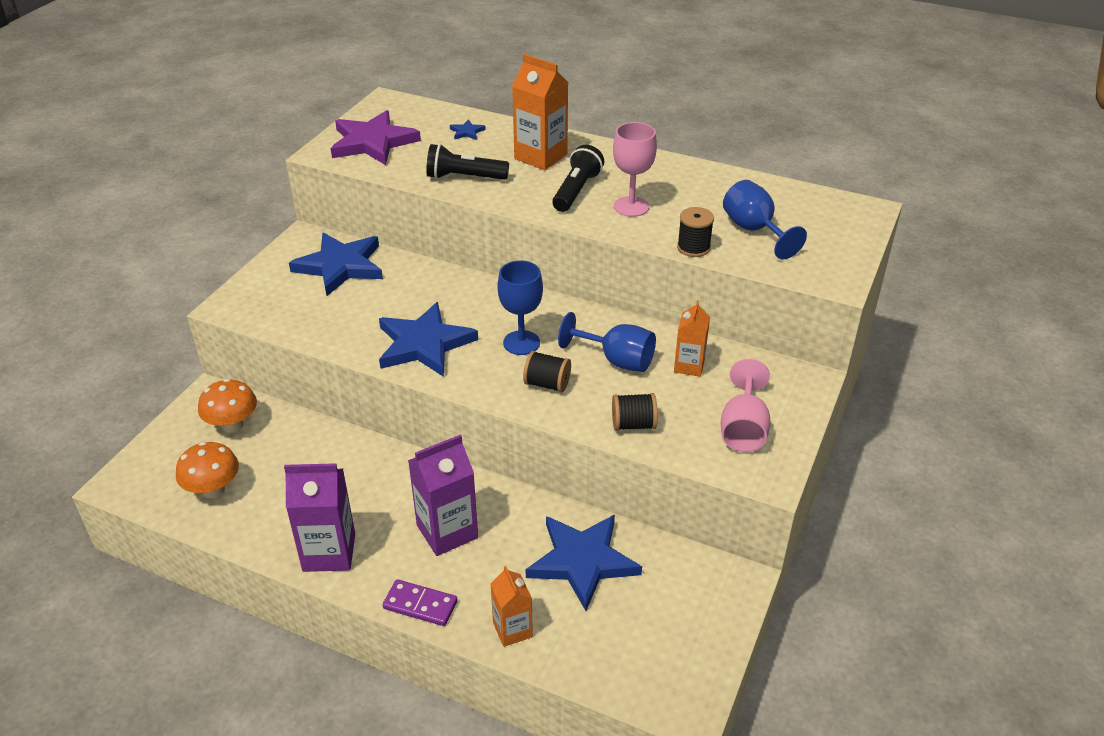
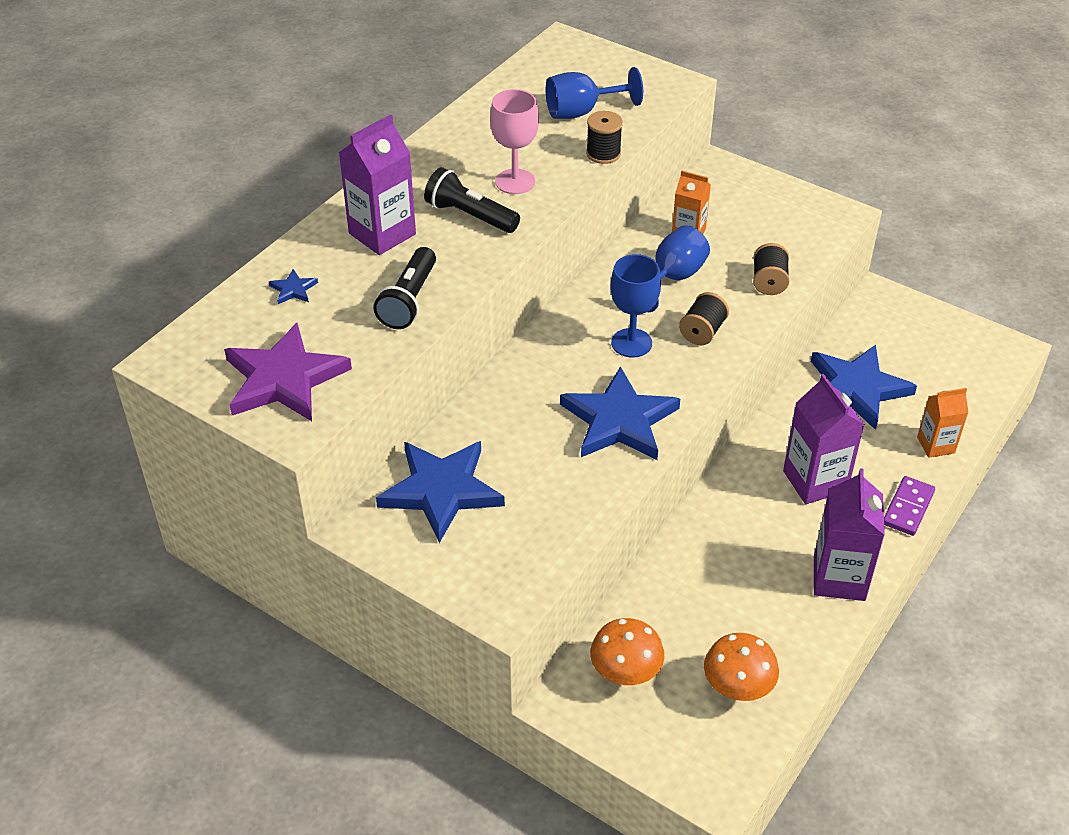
camera: 80 degrees left, 5 degrees up
orange carton [512,54,568,170] -> purple carton [339,115,416,255]
pink goblet [721,359,771,452] -> none

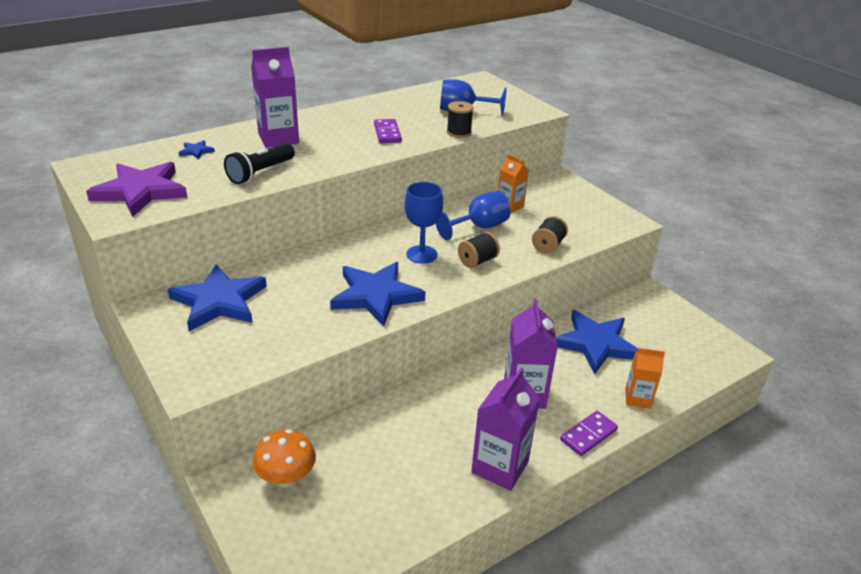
camera: 20 degrees right, 10 degrees down
black flashlight [424,167,520,233] -> none
pink goblet [490,89,539,194] -> purple domino [374,119,402,143]
orange mushroom [704,633,779,701] -> none

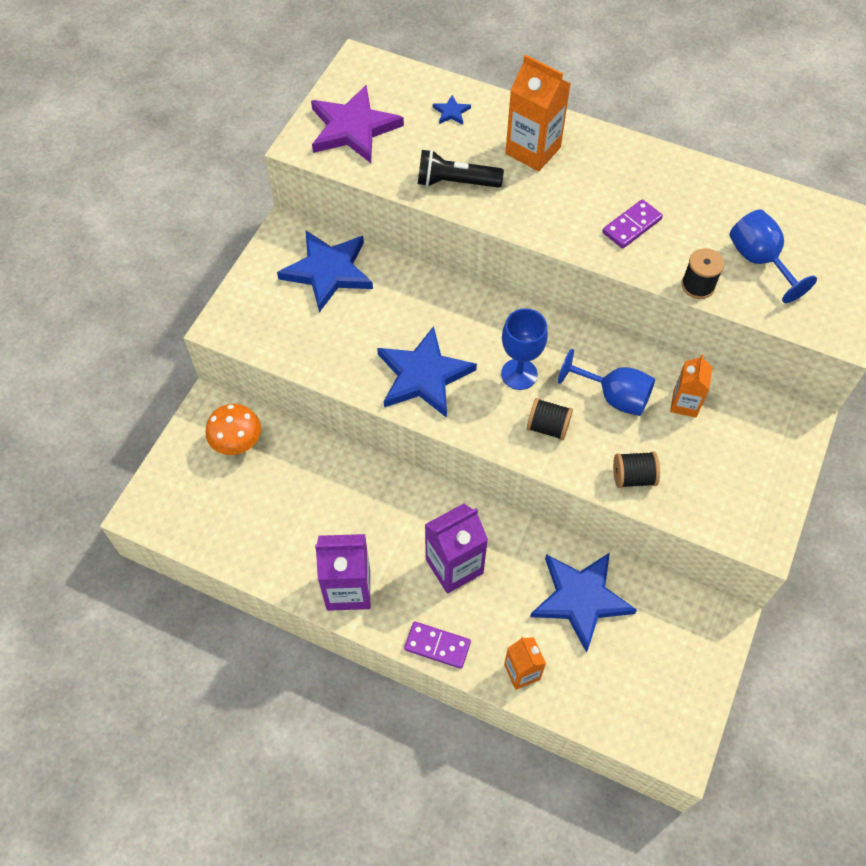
camera: 60 degrees right, 25 degrees up
purple carton [251,47,299,148] -> orange carton [505,54,571,171]

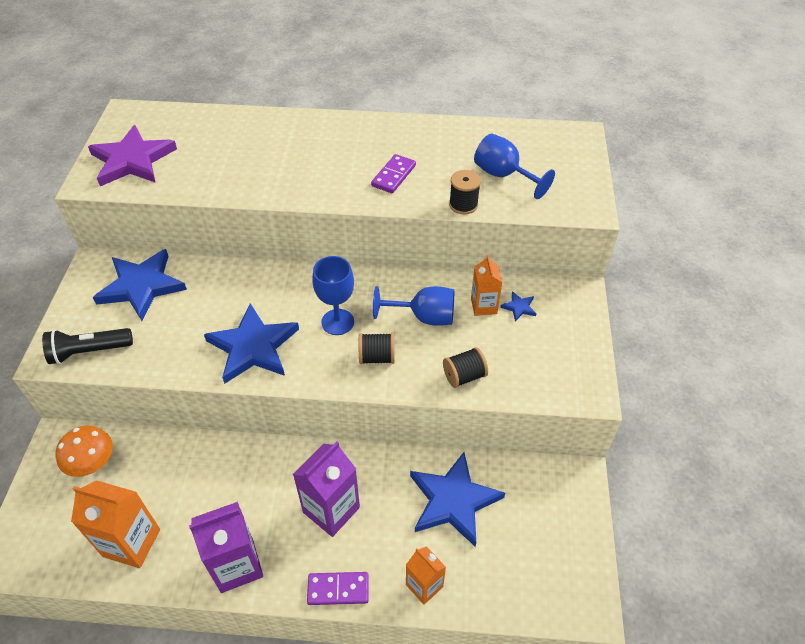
camera: 20 degrees left, 10 degrees down
black flashlight [418,149,504,188] -> black flashlight moved to [42,328,133,364]
blue star [433,95,471,124] -> blue star moved to [500,291,537,321]
orange carton [505,54,571,171] -> orange carton moved to [71,480,160,568]

